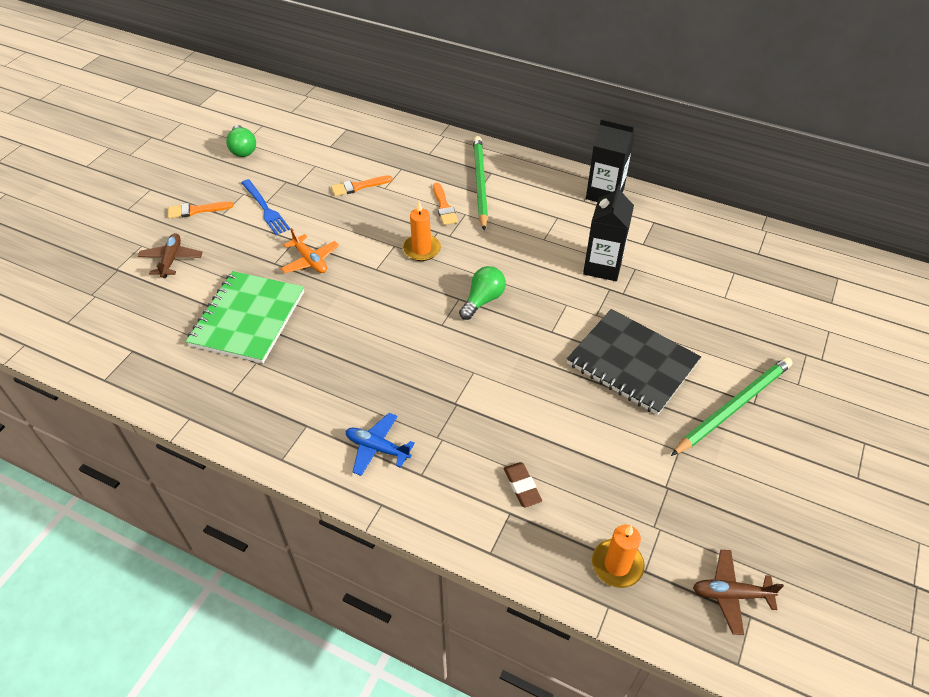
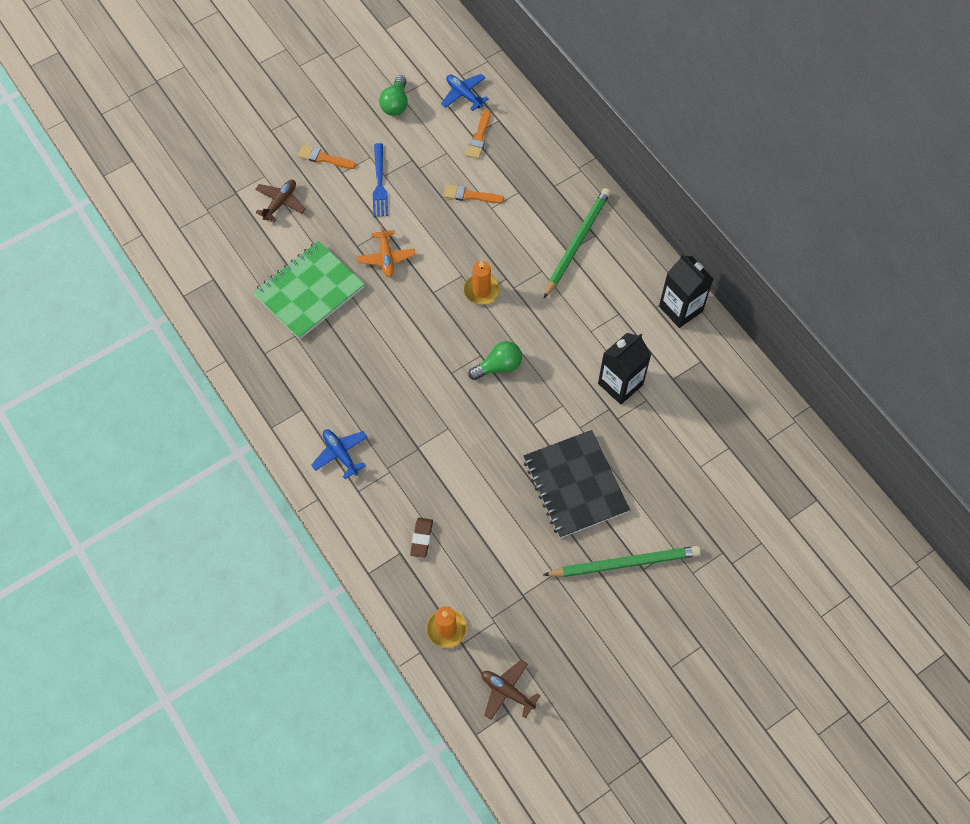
camera: 30 degrees right, 15 degrees up
orange brush [433,183,458,225] -> orange brush moved to [466,110,491,159]
none -> blue plane [441,74,489,111]

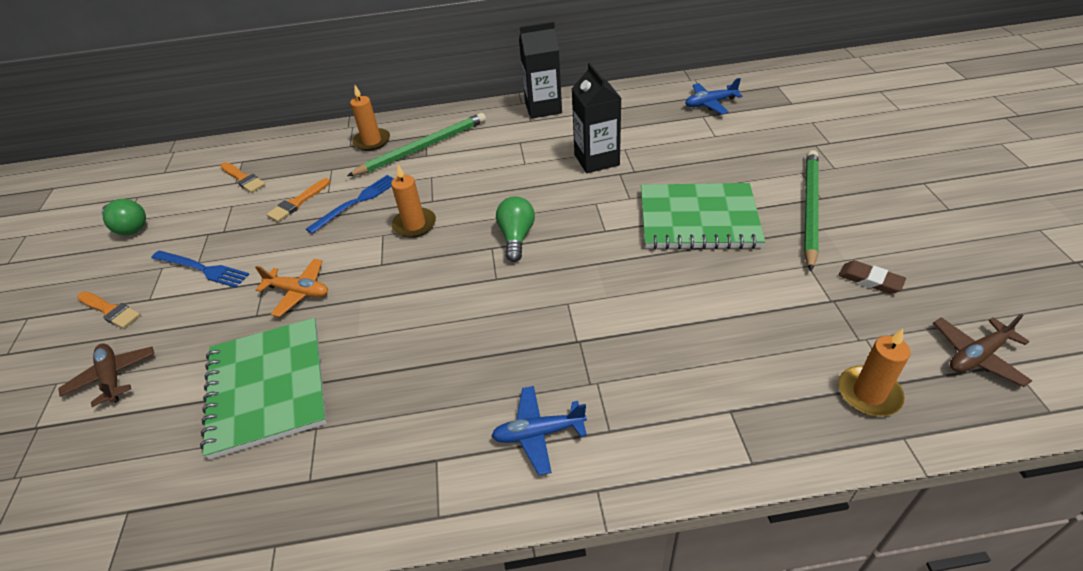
camera: 60 degrees left, 20 degrees down
orange brush [298,145,356,169] -> orange brush turned 105 degrees counterclockwise [77,292,141,329]
brown eraser [410,518,433,558] -> brown eraser moved to [838,260,906,294]
blue plane [441,74,489,111] -> blue plane moved to [685,78,742,114]
black notebook [523,430,630,538] -> green notebook [641,183,765,250]
green pencil [544,188,610,298] -> green pencil turned 90 degrees clockwise [347,113,486,176]
none -> blue fork [306,175,394,234]
none -> orange candle [350,85,390,151]

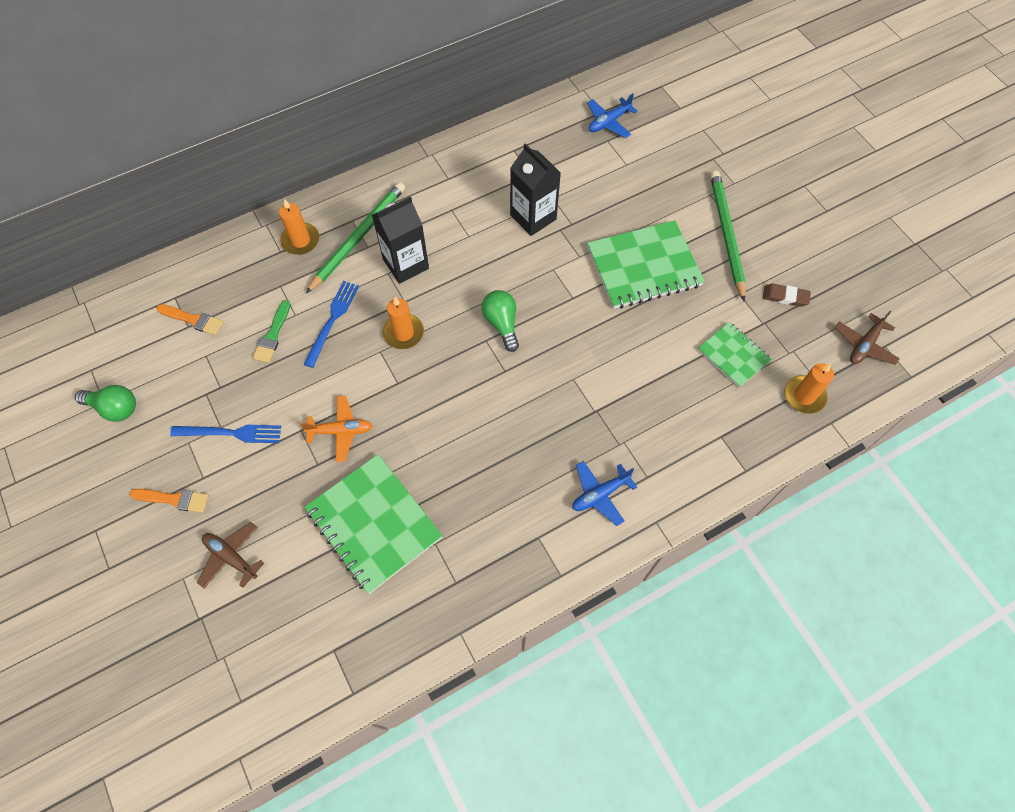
camera: 25 degrees left, 20 degrees up
orange brush [266,178,330,222] -> green brush [253,300,291,363]
black carton [519,22,562,119] -> black carton moved to [372,196,429,284]
none -> green notebook [698,322,772,388]

